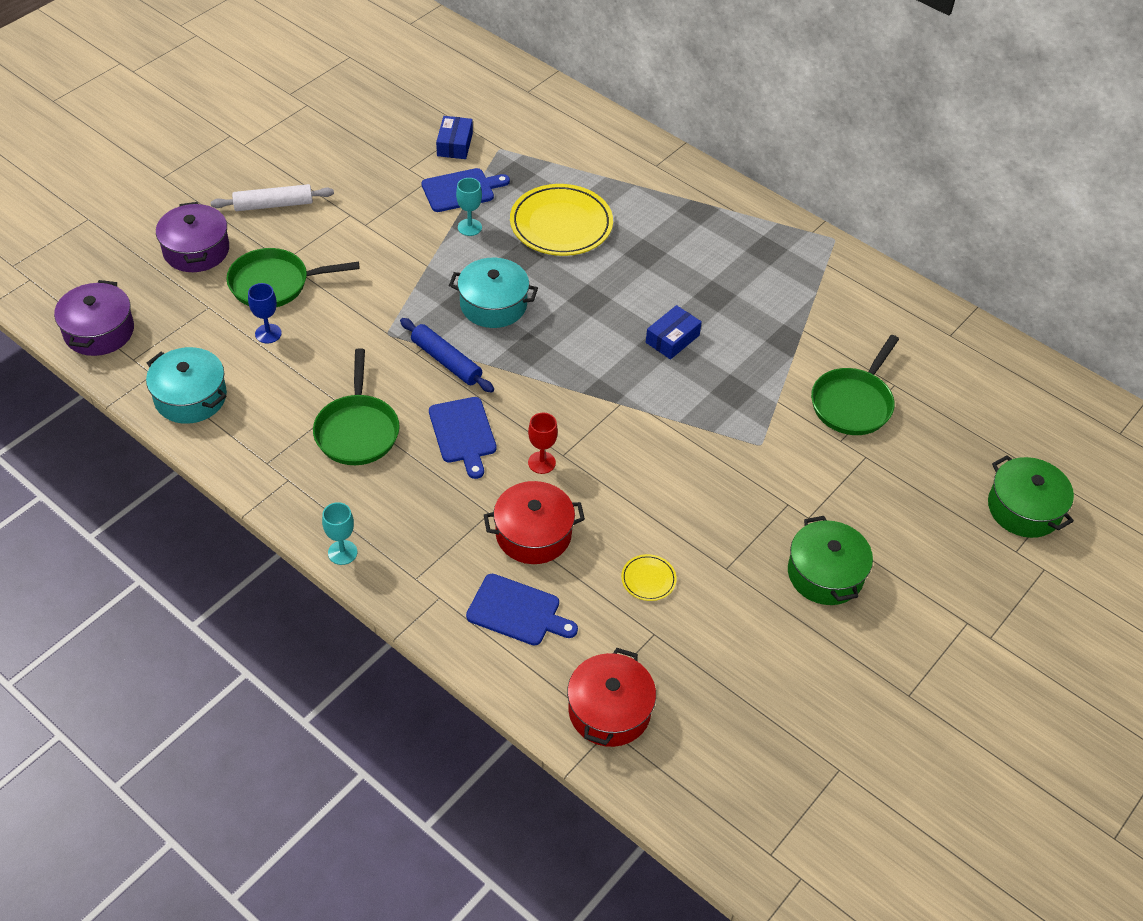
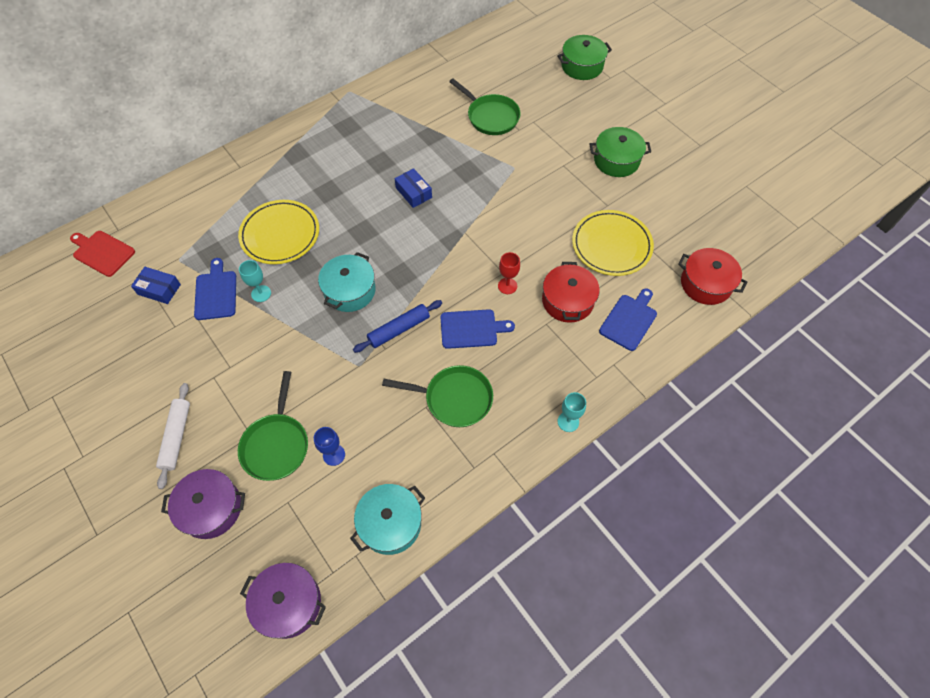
camera: 75 degrees left, 10 degrees up
yellow plate [621,554,677,601] -> yellow plate [572,210,654,276], size x2.27
none -> red cutting board [70,231,135,277]

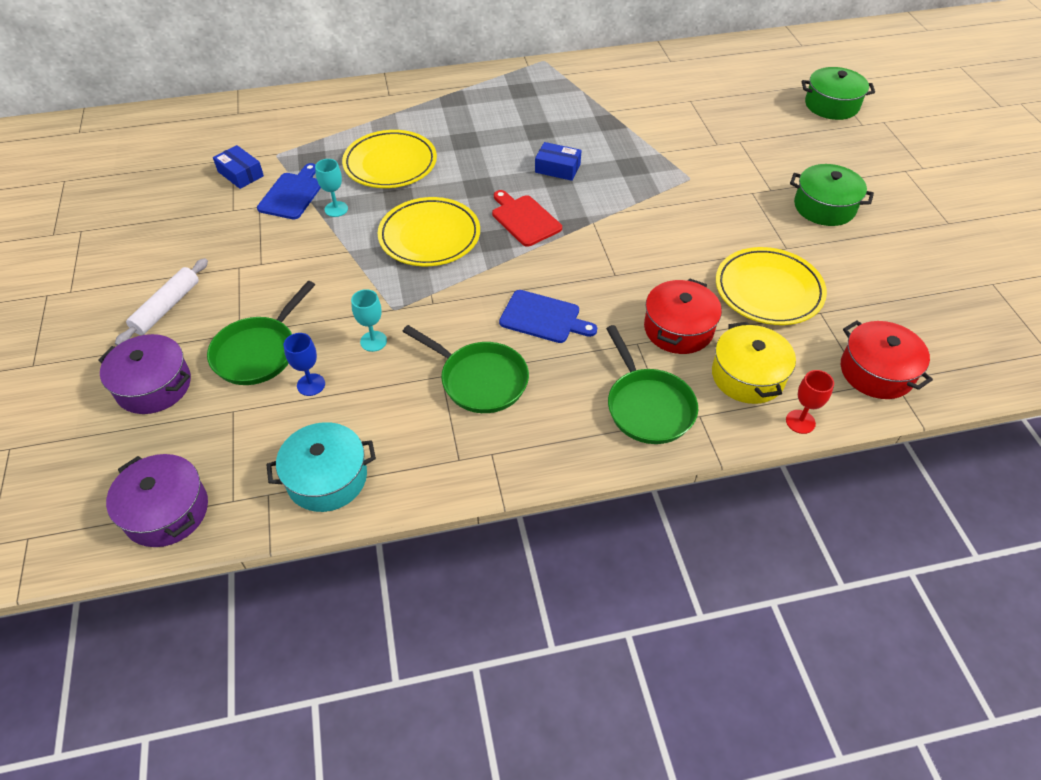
camera: 25 degrees right, 10 degrees down
red cutting board [70,231,135,277] -> red cutting board moved to [492,190,562,247]
turquoise pot [318,252,376,312] -> yellow plate [378,197,480,266]
blue rolling pin [353,300,442,353] -> none
blue box [395,168,432,208] -> blue box turned 60 degrees counterclockwise [535,142,581,181]
green pan [449,79,521,135] -> green pan moved to [606,325,698,444]
red goblet [498,252,520,294] -> red goblet moved to [786,370,834,434]
turquoise goblet [558,392,586,432] -> turquoise goblet moved to [351,289,387,352]
blue cutting board [599,289,657,351] -> yellow pot [712,322,796,404]

